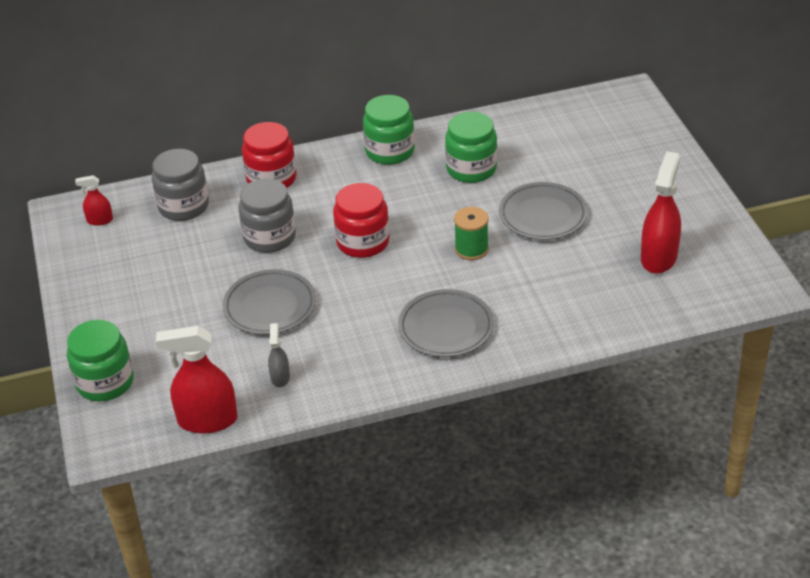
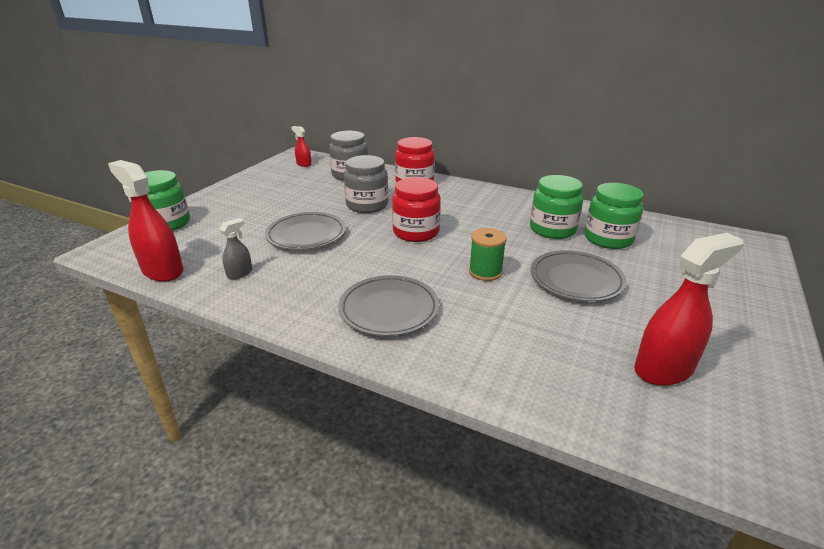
camera: 40 degrees right, 10 degrees down
green jar [363,95,415,165] -> green jar moved to [585,183,644,249]

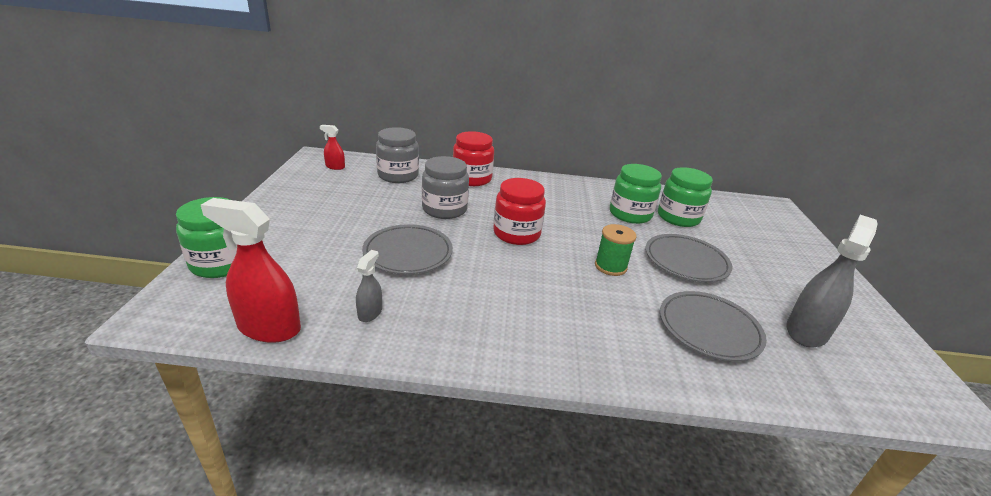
camera: 25 degrees left, 0 degrees up
grey plate [338,275,439,336] -> grey plate moved to [660,291,767,361]
red spray bottle [634,233,743,386] -> grey spray bottle [787,215,878,348]

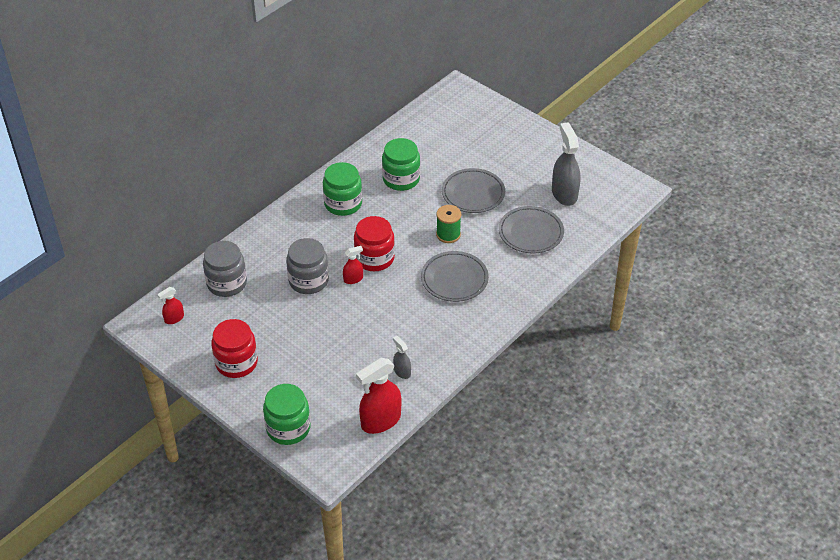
camera: 50 degrees left, 15 degrees up
grey plate [362,224,453,274] -> grey plate moved to [421,251,489,302]
red jar [453,131,494,186] -> red jar moved to [211,319,258,378]
green jar [658,167,713,227] -> green jar moved to [323,162,362,216]
none -> red spray bottle [343,246,363,284]

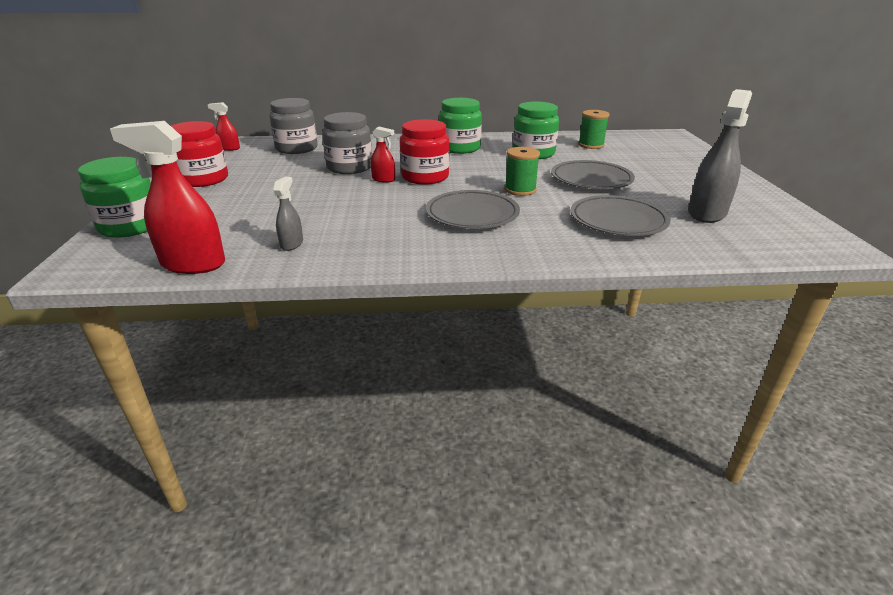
camera: 45 degrees right, 15 degrees down
none -> green spool [578,110,609,149]

